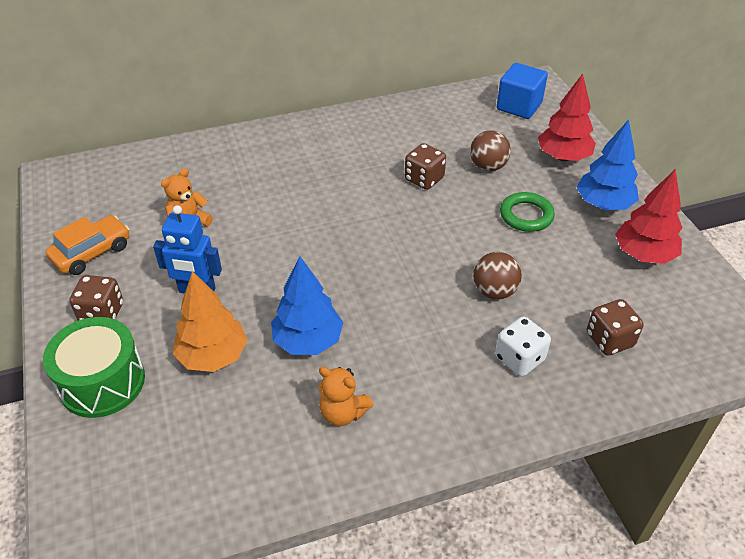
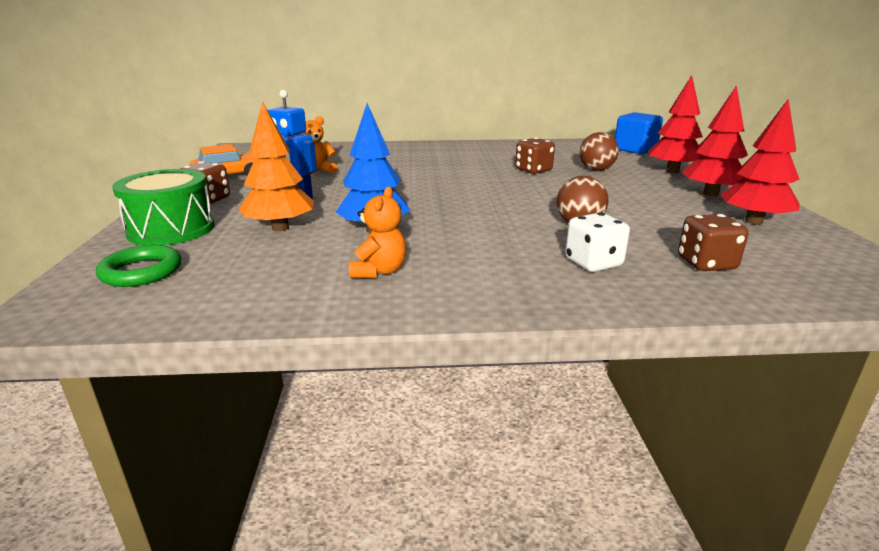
camera: 15 degrees right, 20 degrees down
orange teddy bear [319,367,374,426] -> orange teddy bear turned 120 degrees counterclockwise [349,187,406,278]
green ring [500,192,555,232] -> green ring moved to [96,245,181,287]
blue tree [577,119,639,210] -> red tree [682,85,748,197]

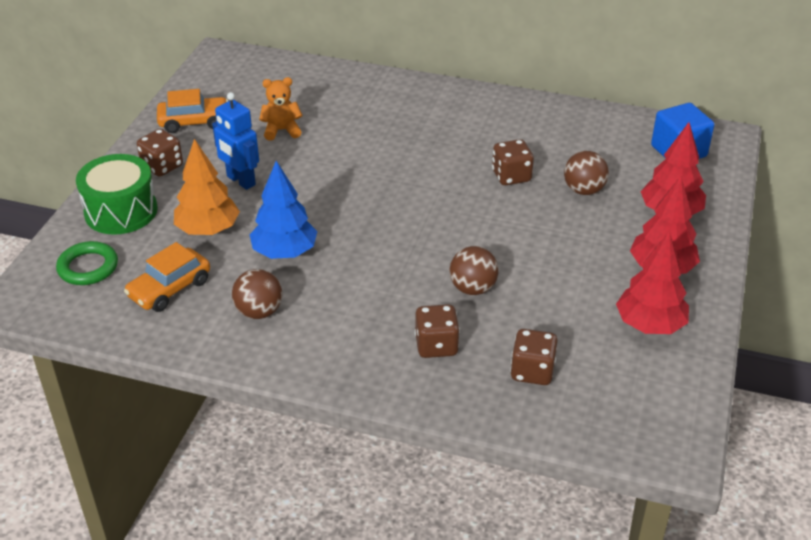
camera: 20 degrees right, 15 degrees up
orange teddy bear [349,187,406,278] -> brown ball [232,269,282,319]
white dice [565,213,630,272] -> brown dice [415,304,460,358]
none -> orange car [124,242,210,312]

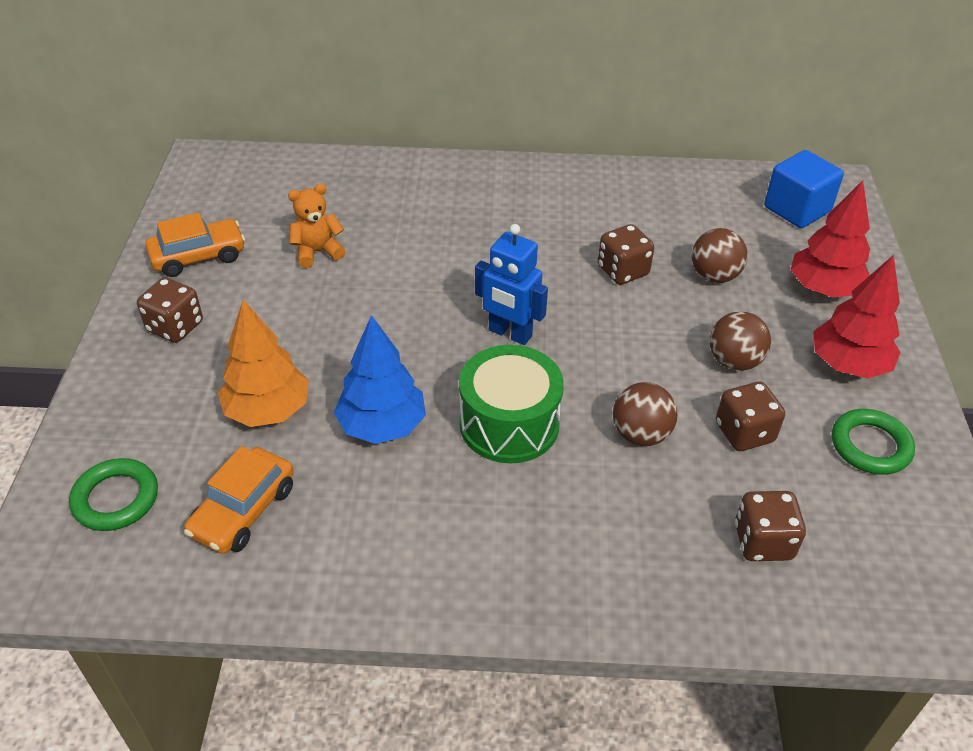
camera: 15 degrees left, 5 degrees up
green drum [76,154,158,235] -> green drum moved to [459,345,564,463]
blue robot [212,92,259,190] -> blue robot moved to [475,224,548,345]
brown ball [232,269,282,319] -> brown ball moved to [710,311,771,371]
brown dice [415,304,460,358] -> brown dice moved to [716,382,785,451]
red tree [616,232,689,334] -> green ring [832,409,915,475]

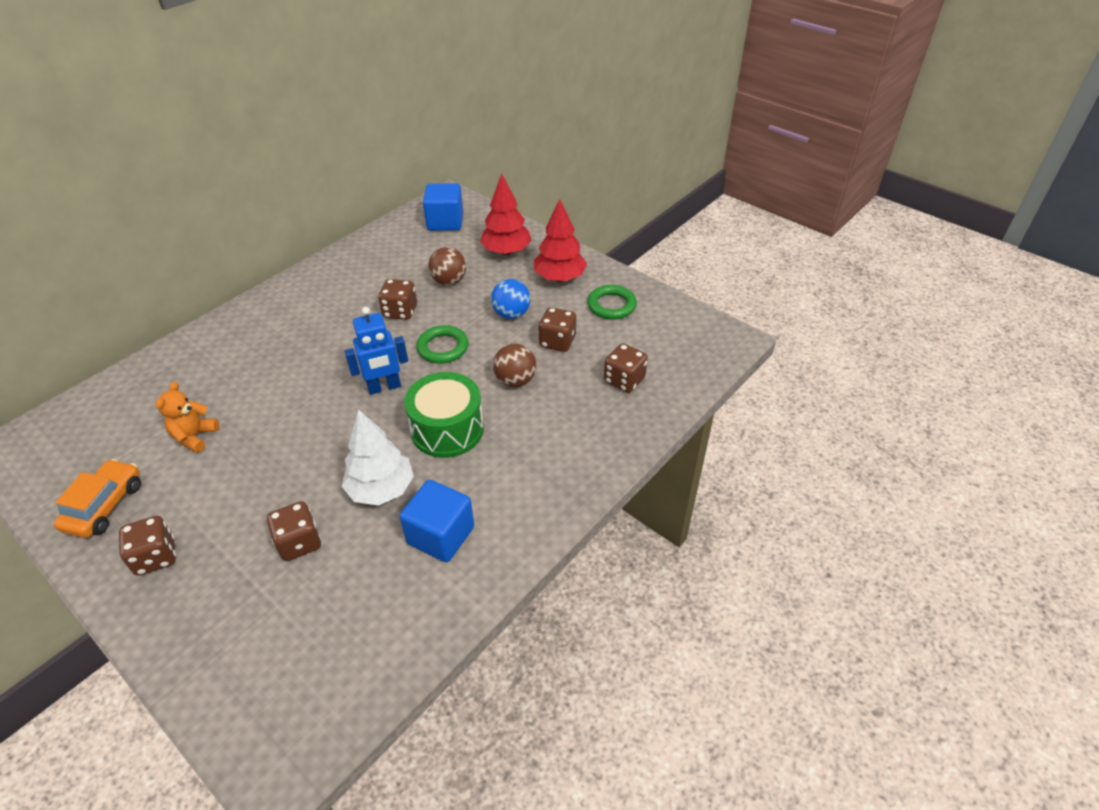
camera: 50 degrees left, 0 degrees up
green ring [69,458,158,531] -> green ring moved to [416,325,468,364]
orange car [184,446,294,554] -> none
orange tree [218,300,309,427] -> brown dice [267,501,321,561]
blue tree [334,315,426,444] -> white tree [342,409,414,506]
brown ball [710,311,771,371] -> blue ball [491,279,531,319]
none -> blue cube [399,480,474,562]

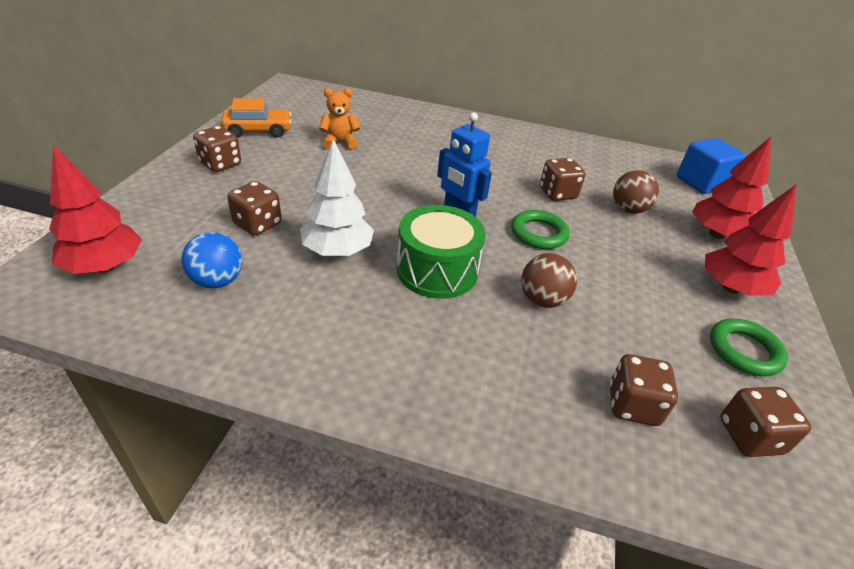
camera: 60 degrees right, 5 degrees down
blue cube [399,480,474,562] -> none
blue ball [491,279,531,319] -> blue ball moved to [181,232,242,289]
brown dice [538,307,576,352] -> brown dice moved to [720,387,811,457]
none -> red tree [49,145,142,274]

